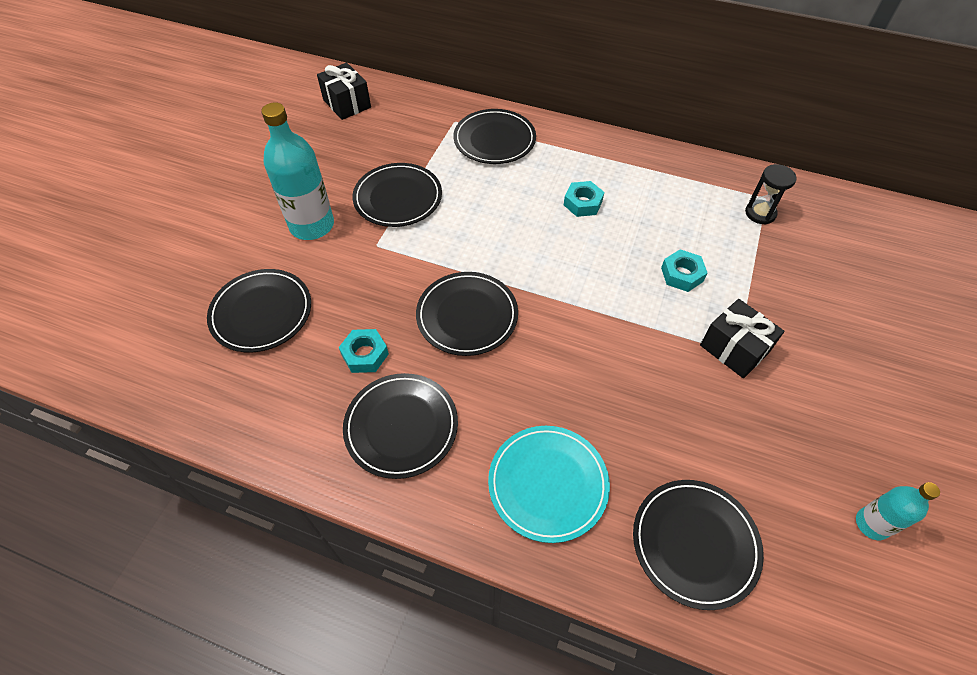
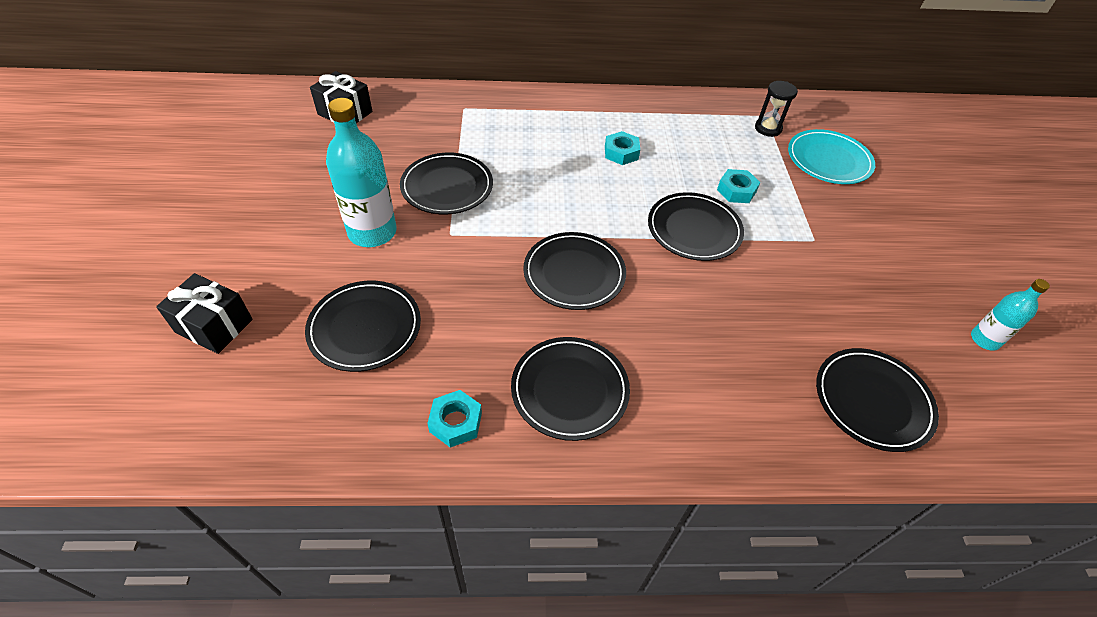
camera: 25 degrees left, 5 degrees down
turquoise nut [339,329,389,373] -> turquoise nut moved to [427,390,482,448]
black plate [453,109,536,164] -> black plate moved to [648,192,744,261]
turquoise plate [488,426,610,543] -> turquoise plate moved to [788,129,875,184]
black gift [700,299,785,378] -> black gift moved to [156,273,253,354]

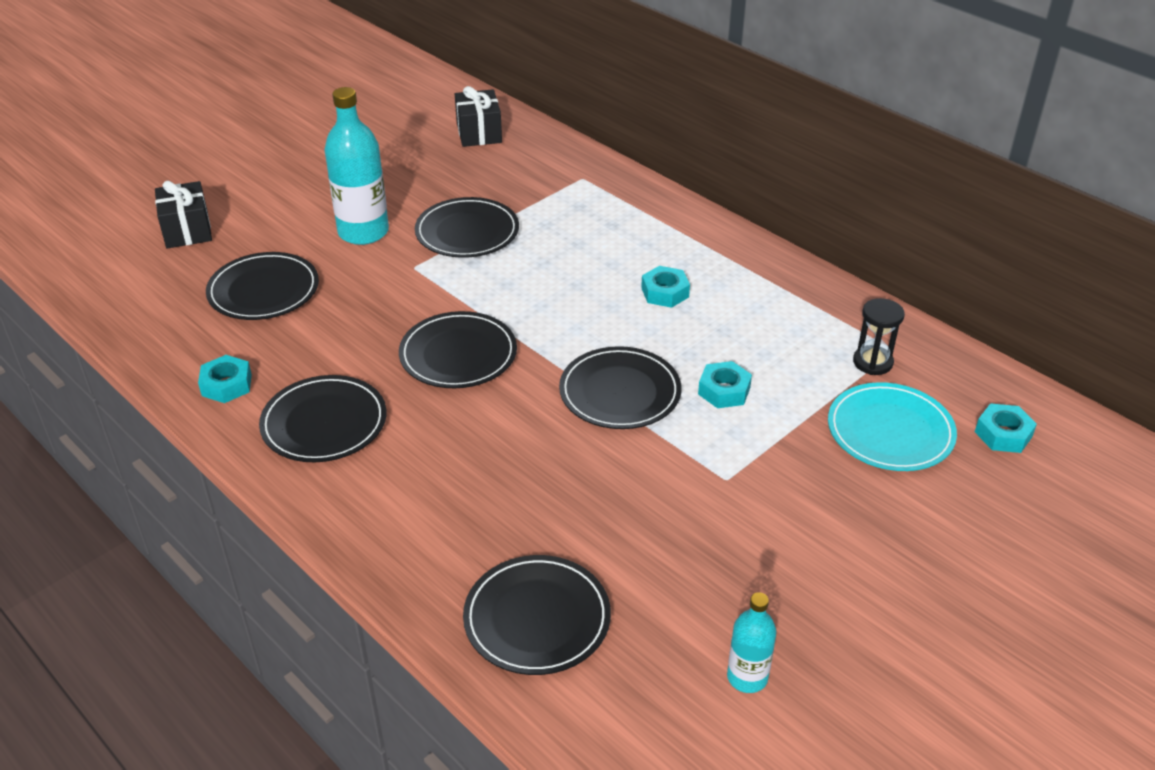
camera: 50 degrees right, 10 degrees down
none -> turquoise nut [975,403,1037,453]

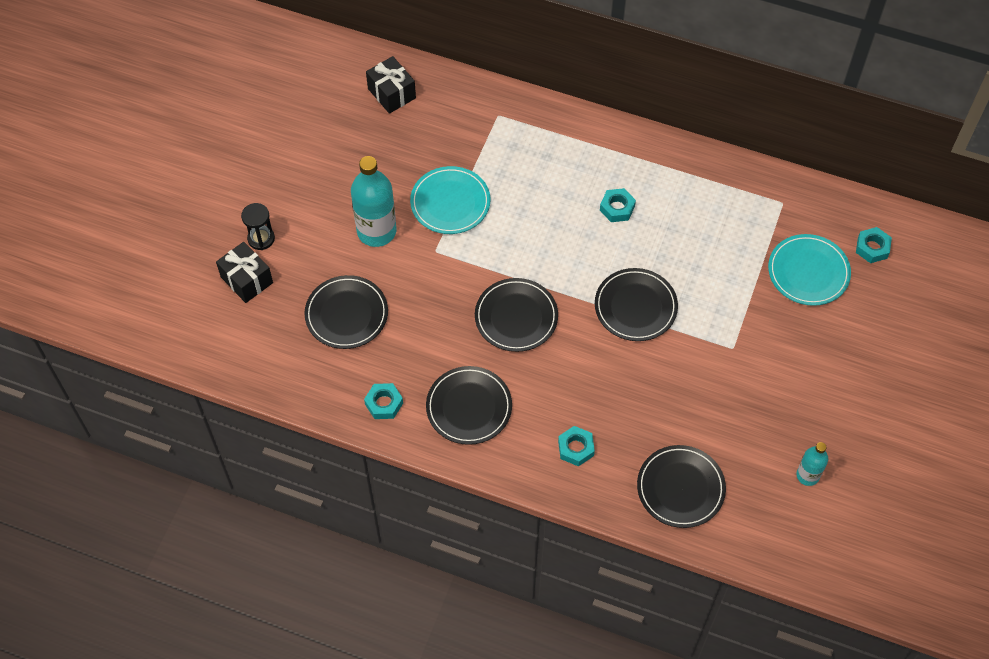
camera: 25 degrees left, 20 degrees up
black plate [415,197,519,258] -> turquoise plate [410,166,490,234]
turquoise nut [698,361,752,408] -> turquoise nut moved to [558,426,595,466]
black hourglass [853,298,905,375] -> black hourglass moved to [241,203,275,250]

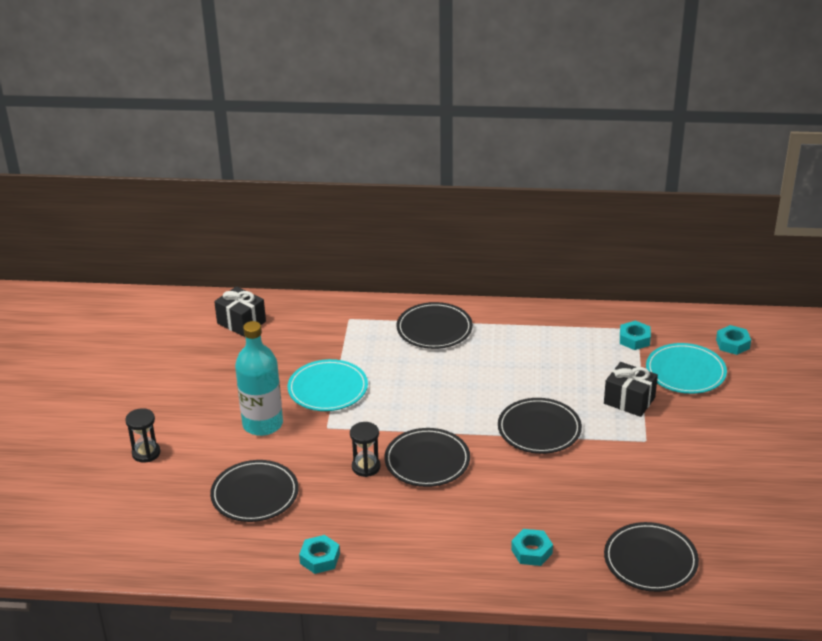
camera: 15 degrees left, 25 degrees down
black gift [216,242,273,303] -> black gift moved to [604,362,658,417]
black plate [426,366,512,445] -> black plate moved to [396,302,473,349]
turquoise nut [600,188,636,222] -> turquoise nut moved to [620,321,651,350]
turquoise bottle [796,442,828,486] -> none
none -> black hourglass [350,422,381,477]

